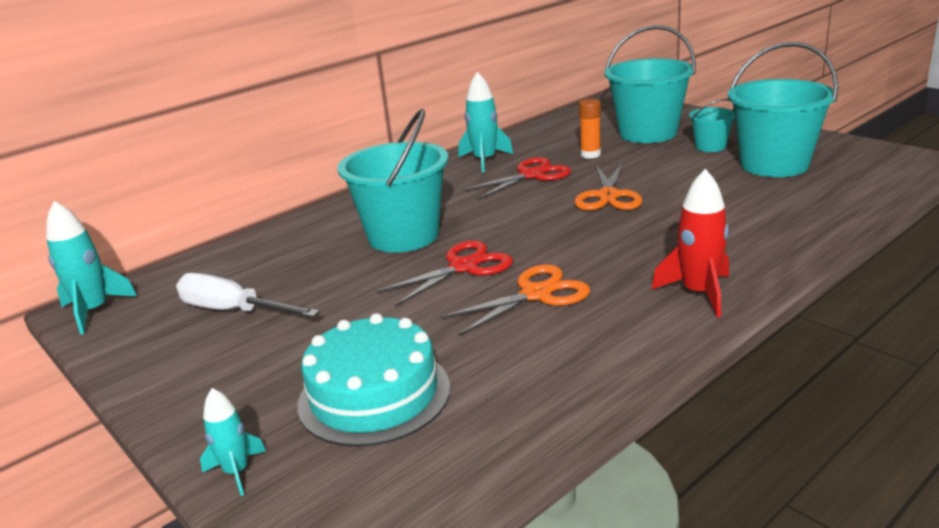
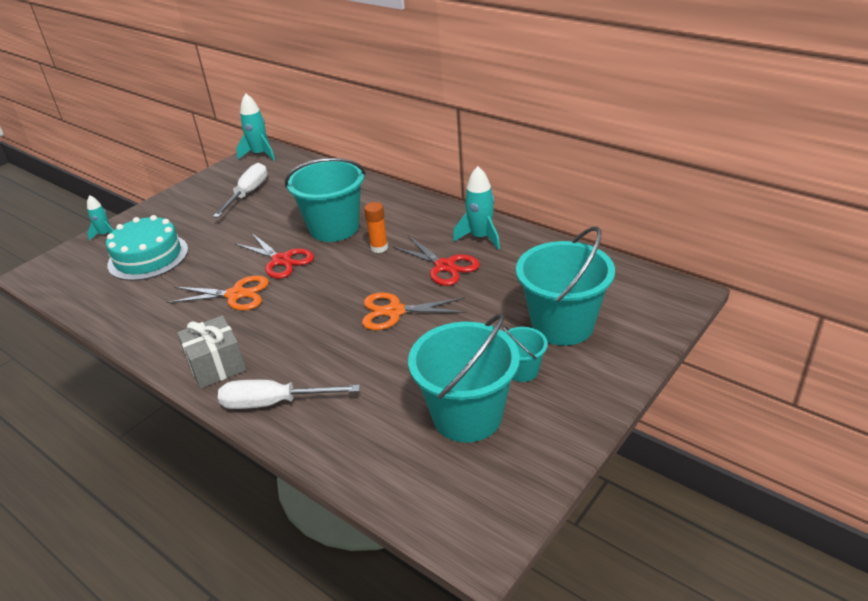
camera: 80 degrees right, 10 degrees up
orange scissors [439,264,590,336] -> orange scissors turned 45 degrees counterclockwise [167,276,269,310]
orange glue stick [579,99,601,159] -> orange glue stick moved to [364,202,388,253]
red rocket [652,169,729,318] -> grey gift [177,315,246,389]
none -> white screwdriver [218,380,360,409]

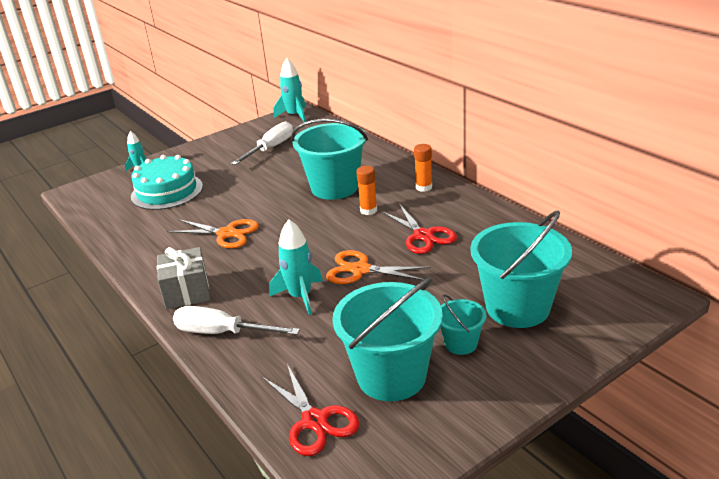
camera: 15 degrees right, 5 degrees down
red scissors [234,233,314,279] -> red scissors moved to [261,364,360,456]
turquoise rocket [453,166,500,250] -> turquoise rocket moved to [269,219,323,315]
none -> orange glue stick [414,144,432,192]

